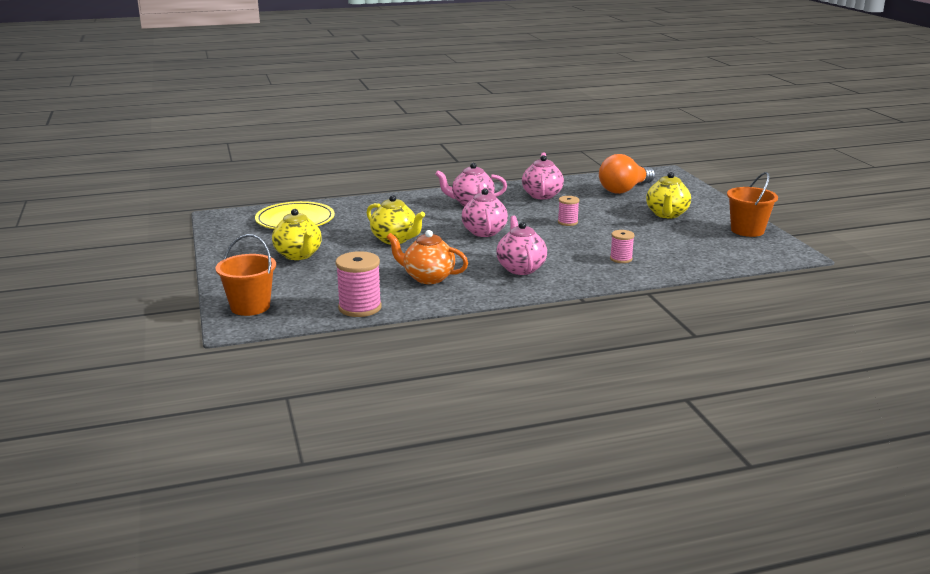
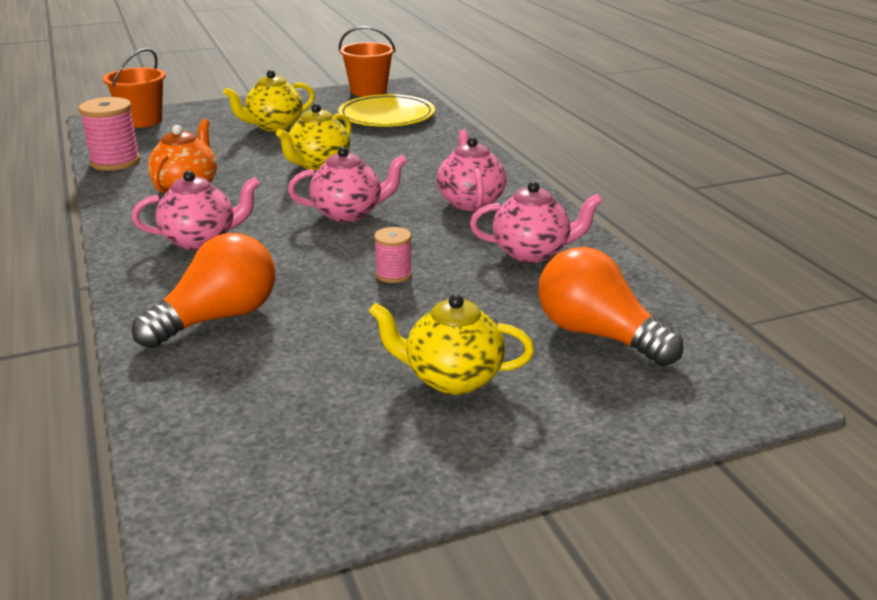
camera: 85 degrees right, 5 degrees up
pink spool [610,230,635,263] -> orange light bulb [132,233,275,349]
orange bucket [727,172,778,237] -> orange bucket moved to [339,26,396,97]

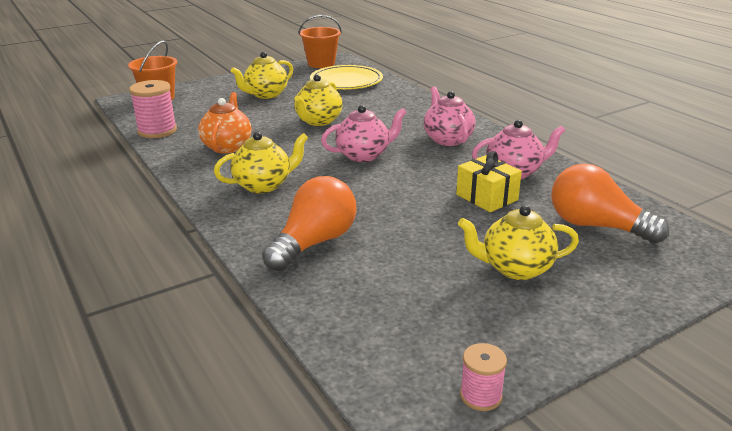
camera: 10 degrees left, 0 degrees up
pink teapot [132,171,260,250] -> yellow teapot [214,132,308,194]
pink spool [374,227,412,283] -> pink spool moved to [460,343,507,411]
none -> yellow gift [456,151,522,212]

